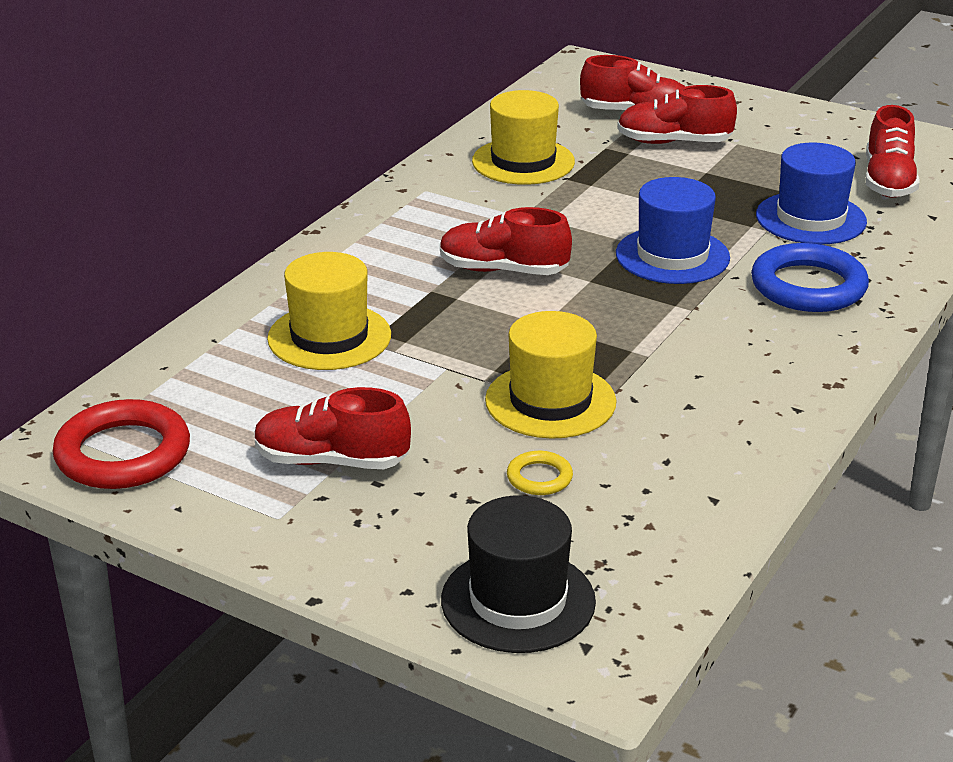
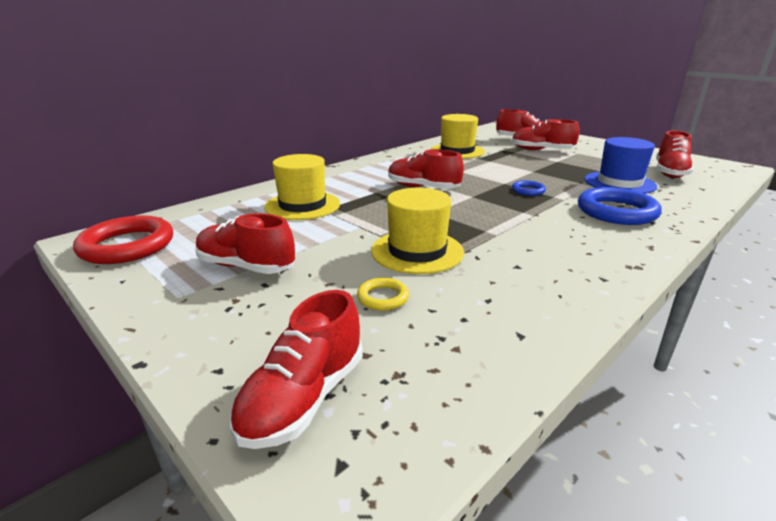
camera: 15 degrees right, 5 degrees down
black hat [441,495,596,653] -> red shoe [230,290,363,449]
blue hat [616,177,730,284] -> blue ring [512,180,546,196]

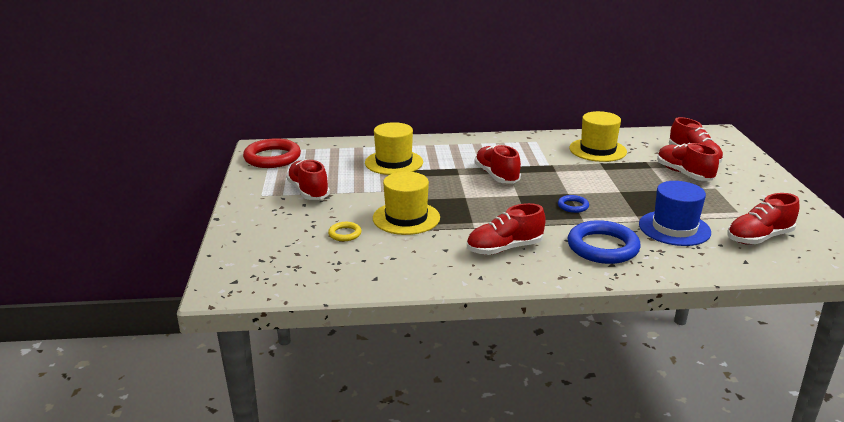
camera: 40 degrees right, 0 degrees up
red shoe [230,290,363,449] -> red shoe moved to [467,203,546,255]

